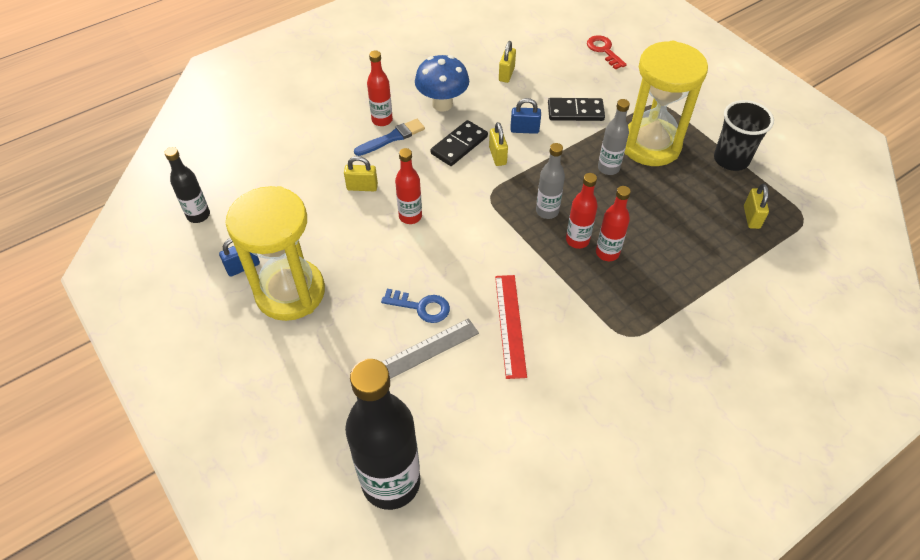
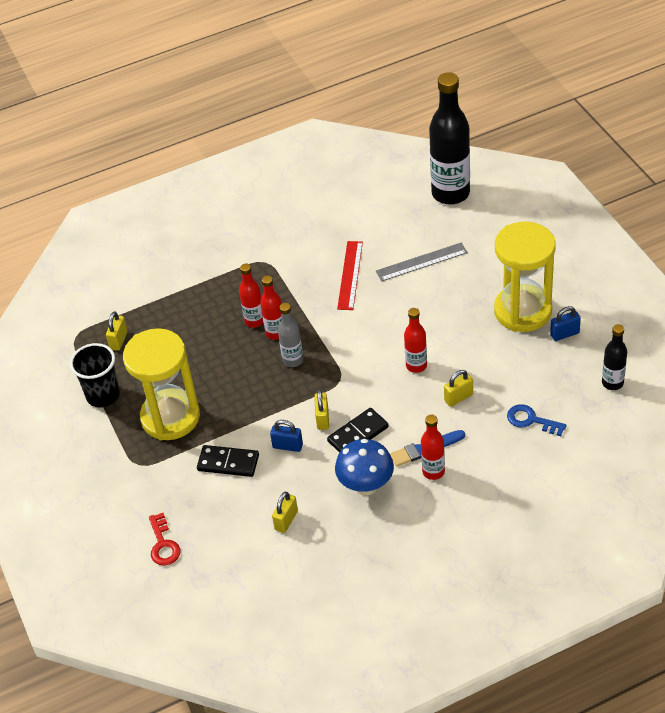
camera: 165 degrees left, 5 degrees down
yellow padlock [344,156,378,191] -> yellow padlock turned 45 degrees counterclockwise [444,370,473,407]
blue key [381,289,450,323] -> blue key moved to [507,404,567,436]
grey bottle [598,99,630,175] -> none

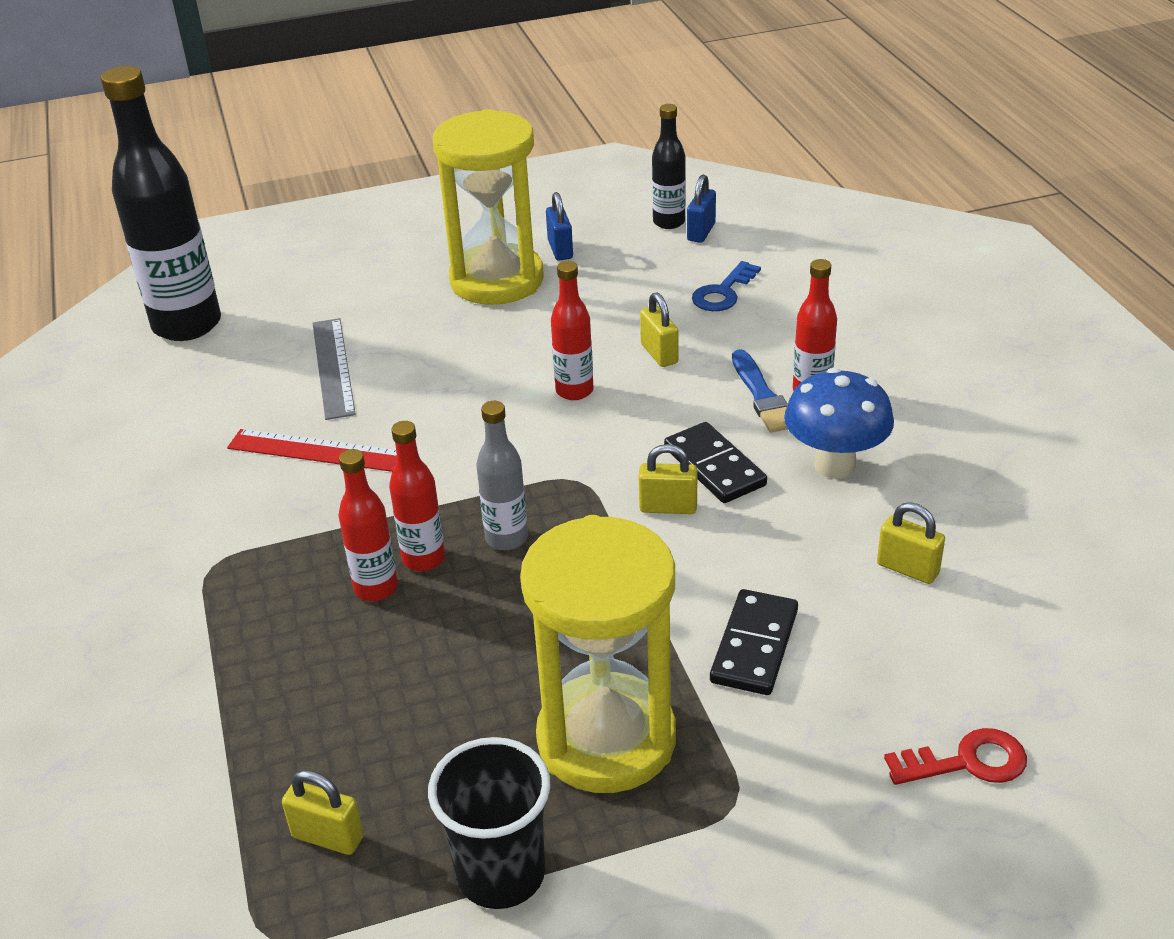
camera: 85 degrees left, 10 degrees down
blue padlock [270,420,303,452] -> blue padlock moved to [687,175,716,243]

